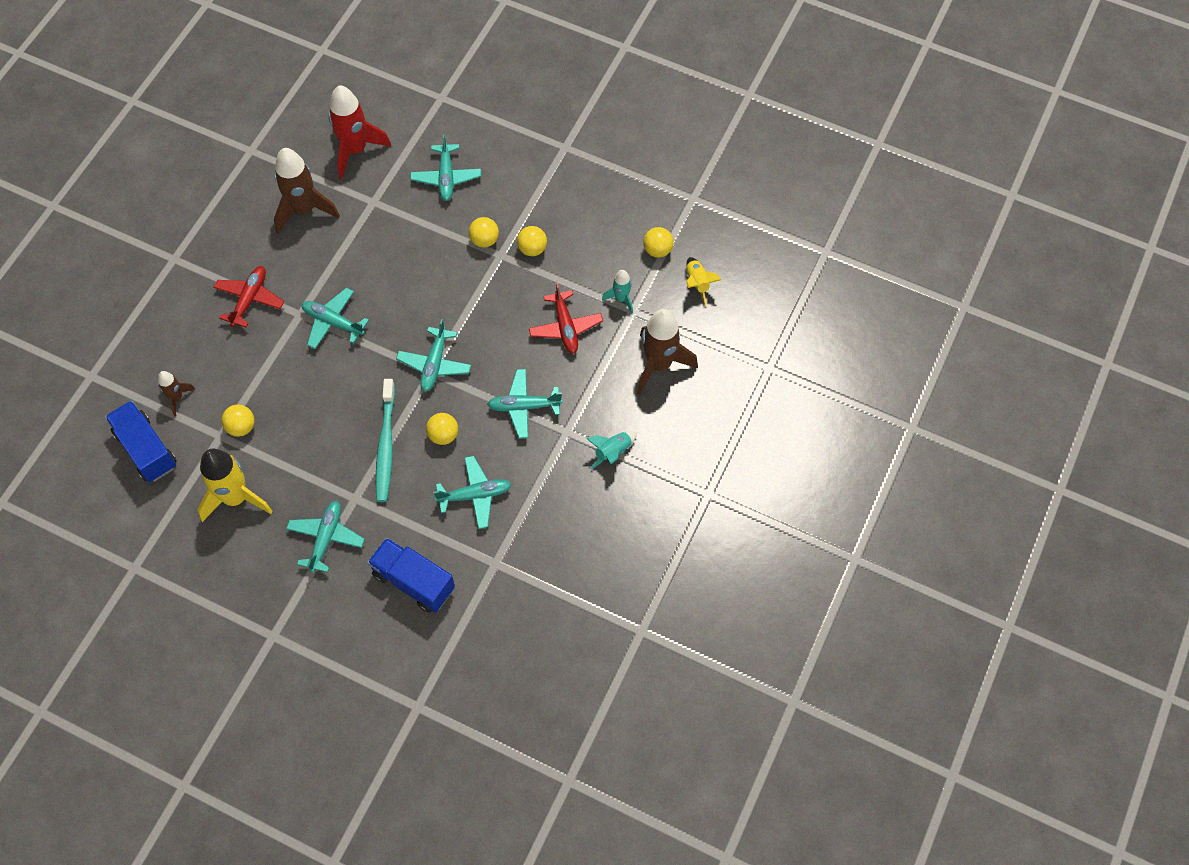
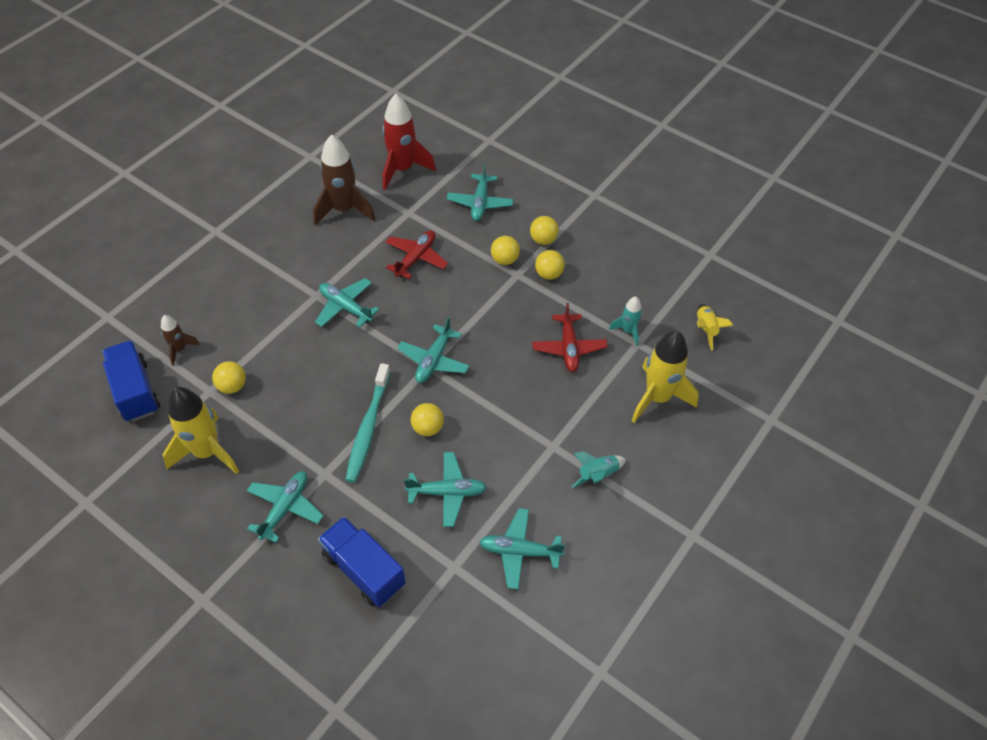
camera: 10 degrees right, 10 degrees down
red plane [213,266,284,327] -> red plane moved to [385,230,448,279]
turquoise plane [487,369,562,438] -> turquoise plane moved to [479,508,565,589]
brown rocket [637,309,698,394] -> yellow rocket [632,330,699,423]
yellow ball [643,227,674,258] -> yellow ball moved to [530,216,558,245]

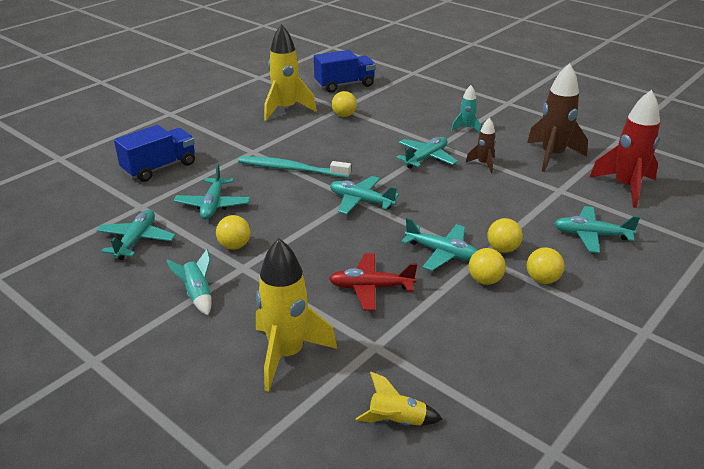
camera: 95 degrees right, 20 degrees down
brown rocket [161,315,200,366] -> brown rocket moved to [465,118,496,173]
turquoise plane [247,471,324,543] -> turquoise plane moved to [401,218,478,271]
red plane [385,230,448,279] -> none
yellow ball [411,403,444,436] -> yellow ball moved to [216,215,250,250]
turquoise rocket [609,296,642,346] -> turquoise rocket moved to [451,85,481,134]

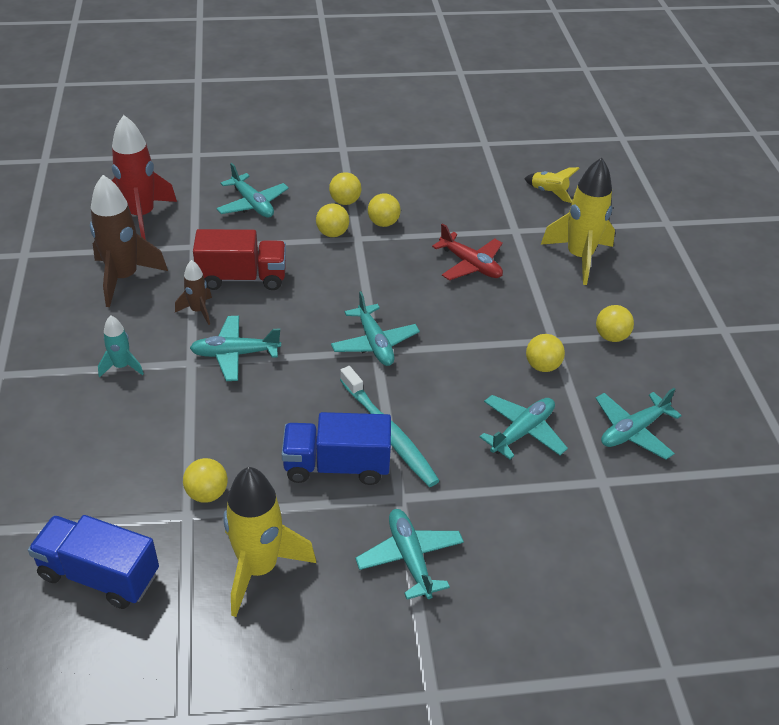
camera: 140 degrees left, 10 degrees up
blue truck [114,125,195,182] -> blue truck moved to [281,412,391,485]
turquoise rocket [166,249,211,315] -> yellow ball [596,305,634,342]
turquoise plane [401,218,478,271] -> turquoise plane moved to [355,509,464,599]
none -> red truck [193,229,286,290]

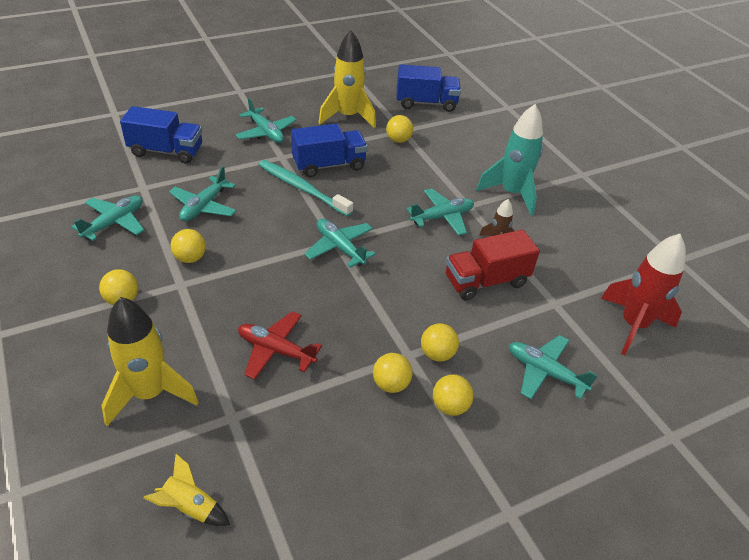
camera: 160 degrees right, 0 degrees up
brown rocket [90,175,168,307] -> none
turquoise rocket [98,315,144,378] -> turquoise rocket [476,104,543,216], size x1.94
none -> blue truck [120,106,202,164]

